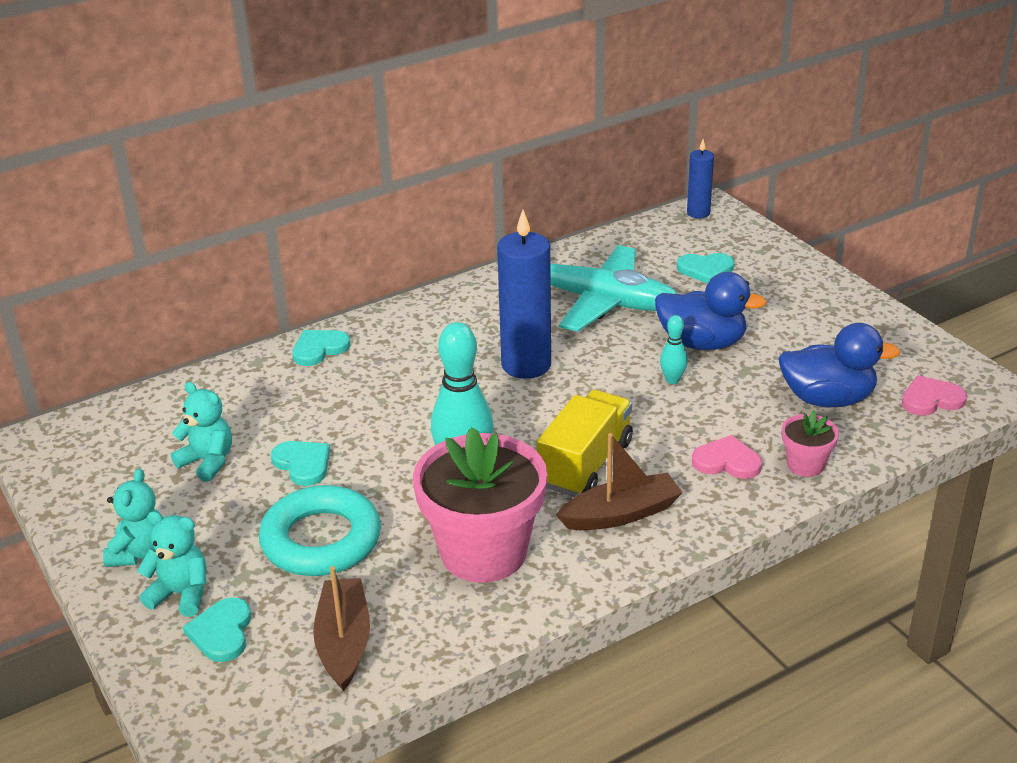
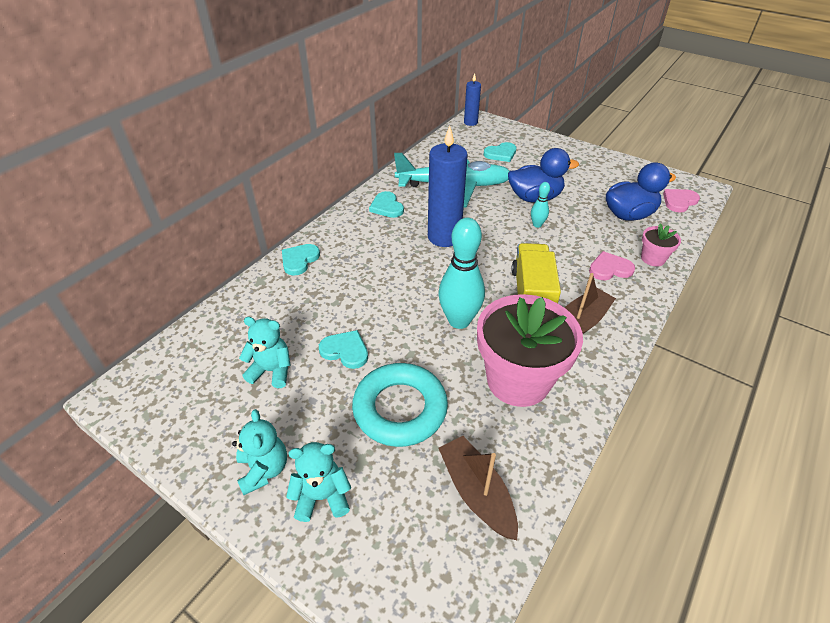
camera: 25 degrees left, 10 degrees up
turquoise heart [183,597,251,662] -> turquoise heart moved to [369,191,404,218]

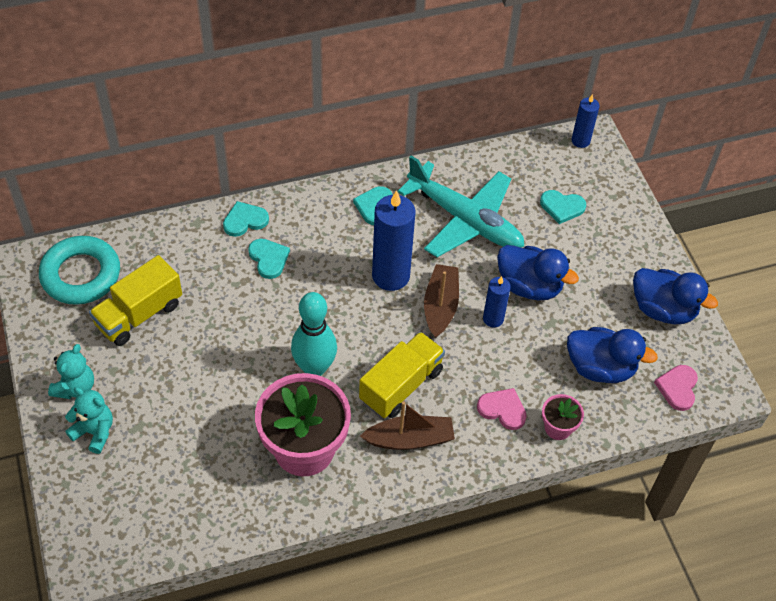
camera: 35 degrees right, 10 degrees up
turquoise teddy bear [239,317,291,388] -> yellow truck [89,255,182,346]
turquoise heart [319,330,368,369] -> turquoise heart moved to [248,239,290,279]
turquoise ring [352,363,448,447] -> turquoise ring moved to [39,236,120,305]
brown boat [438,436,518,540] -> brown boat moved to [424,264,459,338]
turquoise bowling pin [531,182,550,228] -> blue candle [483,276,511,328]
pink heart [663,189,700,212] -> pink heart turned 75 degrees counterclockwise [654,365,698,411]
none -> blue duck [633,268,718,324]

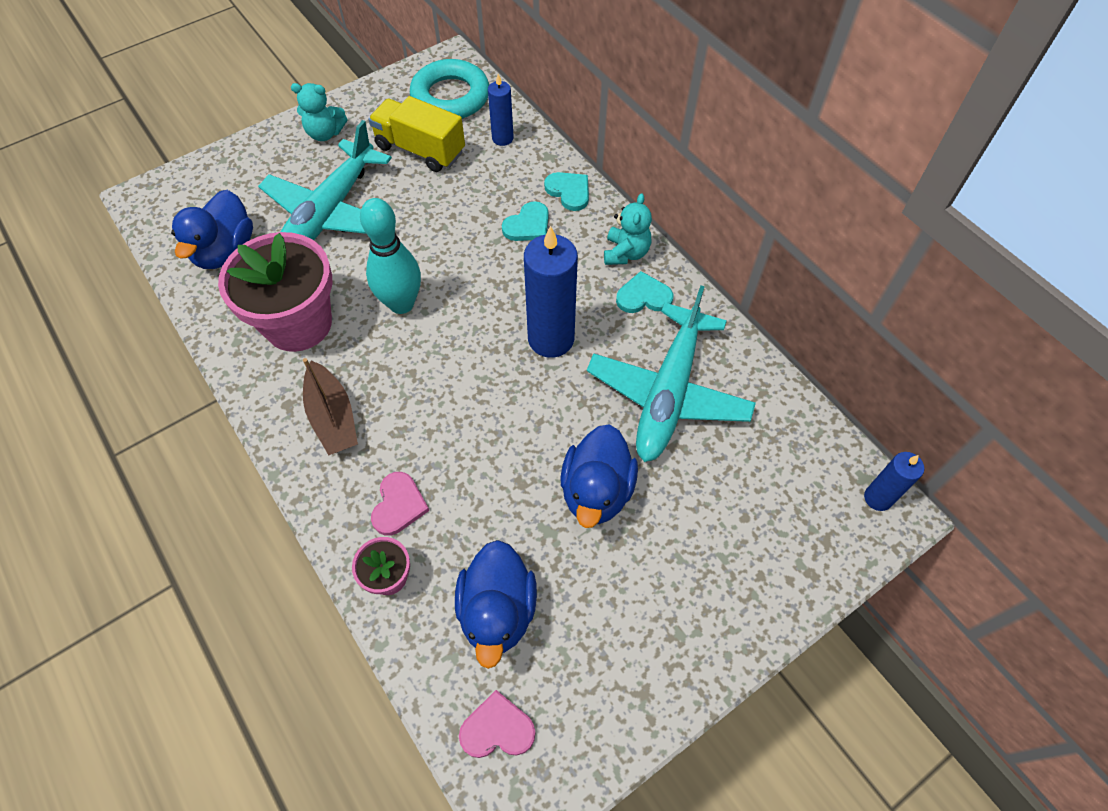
camera: 75 degrees right, 5 degrees up
turquoise teddy bear [65,387,113,454] -> turquoise teddy bear moved to [604,193,652,265]
yellow truck [359,332,445,418] -> none
brown boat [424,264,459,338] -> none
blue candle [483,276,511,328] -> blue candle moved to [488,74,514,146]
turquoise heart [540,190,586,224] -> none
blue duck [633,268,718,324] -> blue duck moved to [171,190,253,269]
none -> turquoise plane [258,120,392,240]

